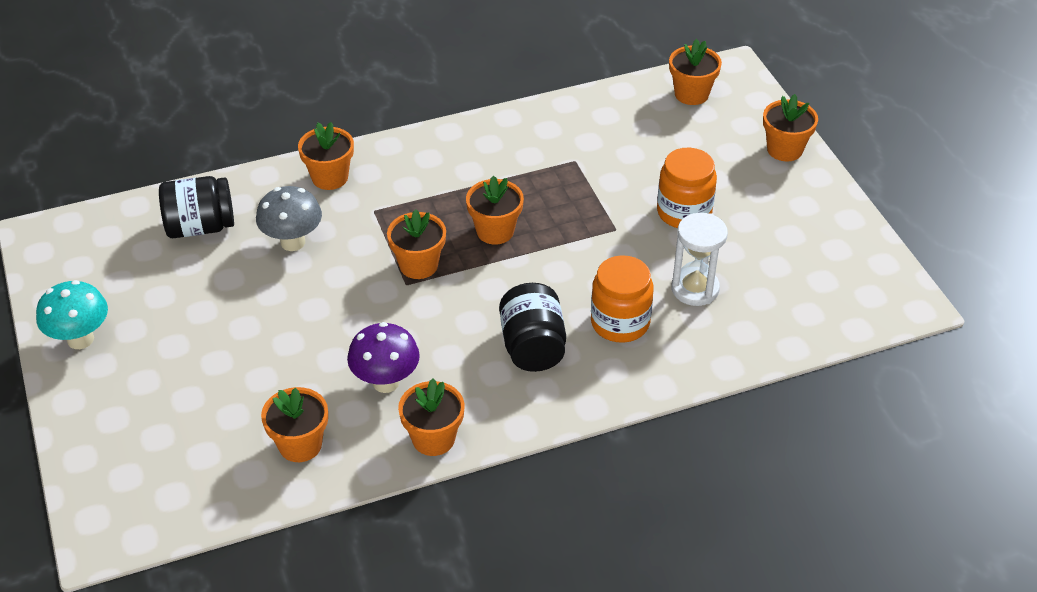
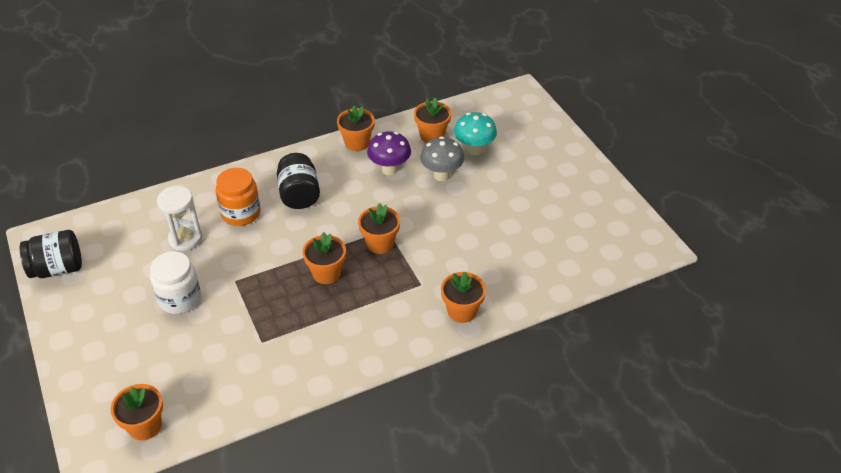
camera: 175 degrees right, 0 degrees up
turquoise mushroom [36,280,108,349] -> turquoise mushroom moved to [454,112,497,155]
black jar [159,176,234,238] -> black jar moved to [20,230,82,278]
grey mushroom [256,186,322,251] -> grey mushroom moved to [420,136,464,181]
orange jar [657,148,717,228] -> white jar [150,251,201,314]
orange flower pot [763,94,818,162] -> none

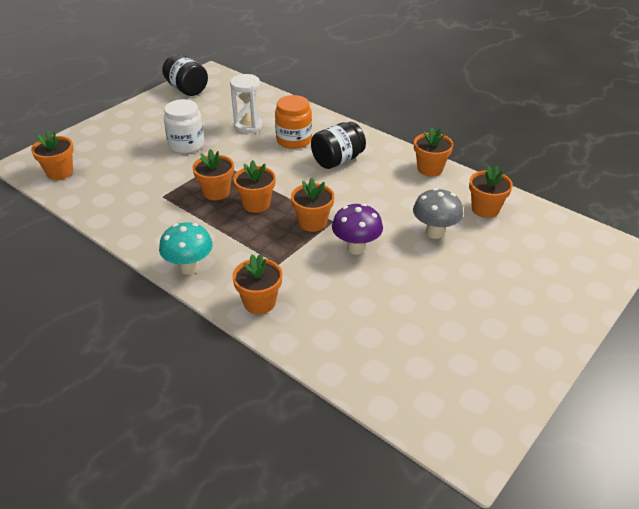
camera: 65 degrees right, 5 degrees down
purple mushroom [367,131,411,175] -> purple mushroom moved to [332,203,383,255]
turquoise mushroom [454,112,497,155] -> turquoise mushroom moved to [159,222,213,275]
none -> orange flower pot [193,149,234,200]

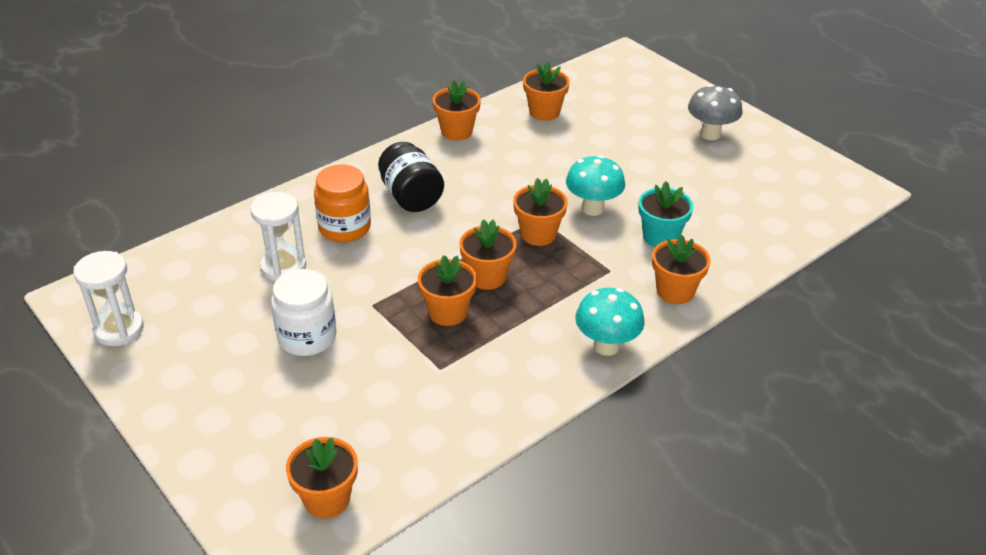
camera: 80 degrees left, 0 degrees up
black jar [162,54,208,96] -> white hourglass [73,251,144,346]
purple mushroom [332,203,383,255] -> turquoise mushroom [566,155,625,216]
grey mushroom [413,188,463,239] -> grey mushroom moved to [688,84,742,140]
none -> turquoise flower pot [638,181,693,247]

